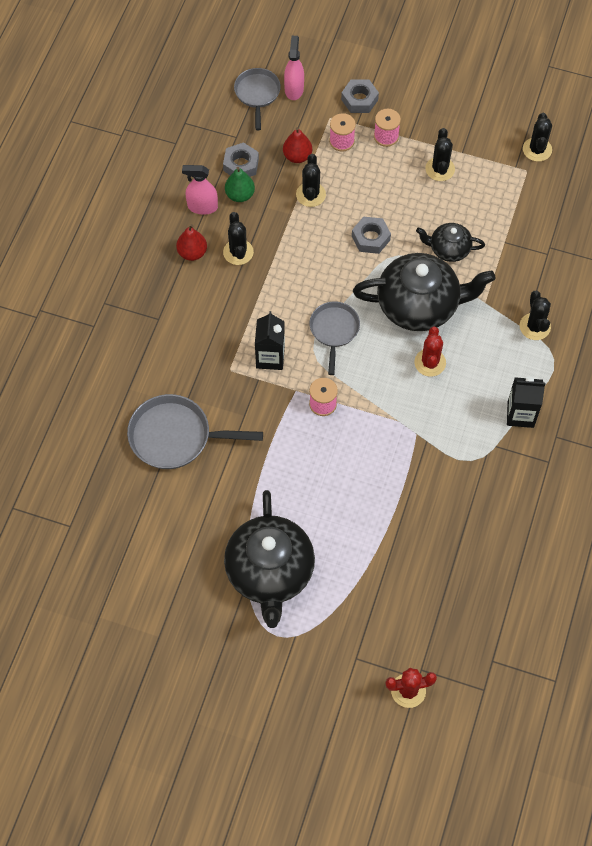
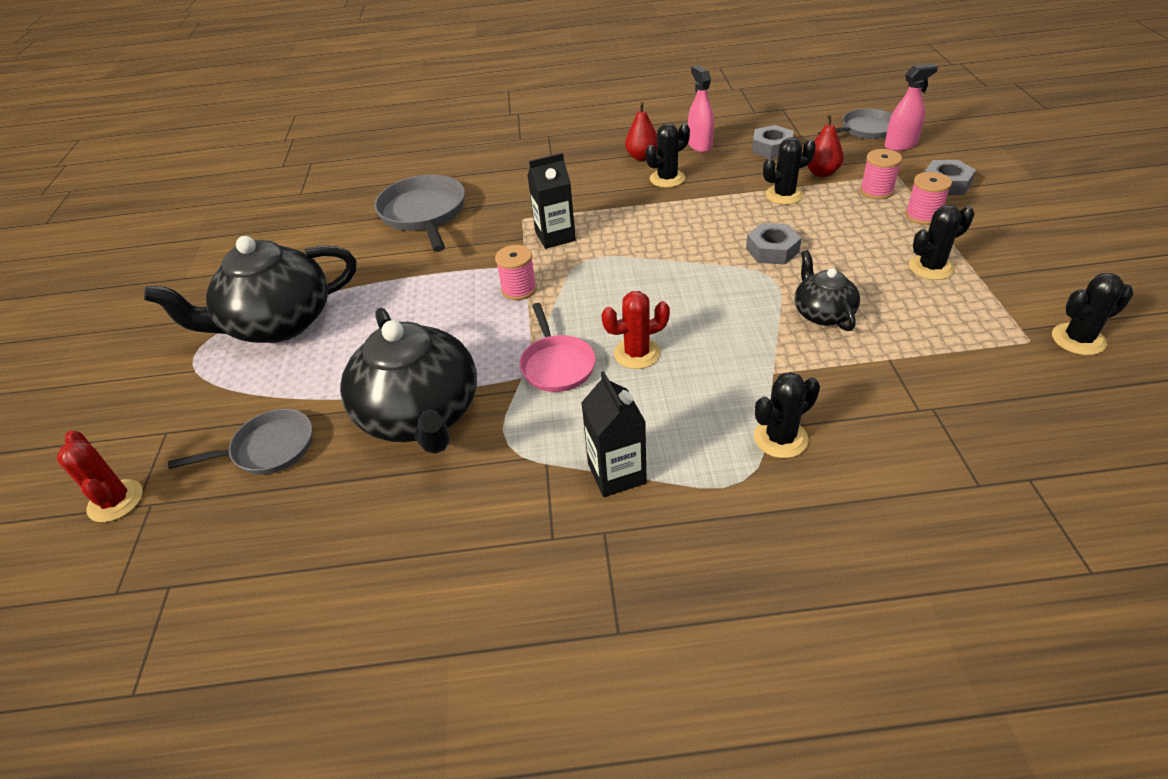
camera: 70 degrees right, 20 degrees down
green pear [225,167,255,202] -> none
grey pan [310,301,360,375] -> grey pan moved to [168,409,312,475]
black teapot [353,253,496,331] -> black teapot moved to [340,308,477,454]
none -> pink pan [519,303,596,392]

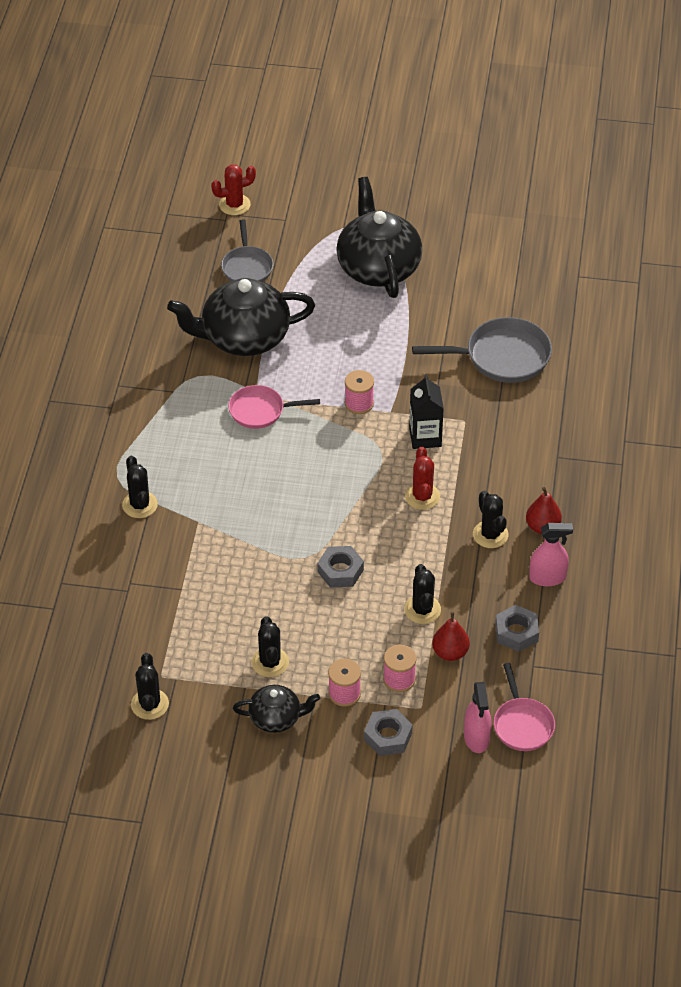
camera: 100 degrees right, 5 degrees up
black carton [581,371,647,497] -> none
red cactus [601,291,670,369] -> red cactus moved to [405,447,440,510]
black teapot [795,250,860,331] -> black teapot moved to [233,685,320,733]
grey pan [818,108,892,139] -> pink pan [494,663,555,751]

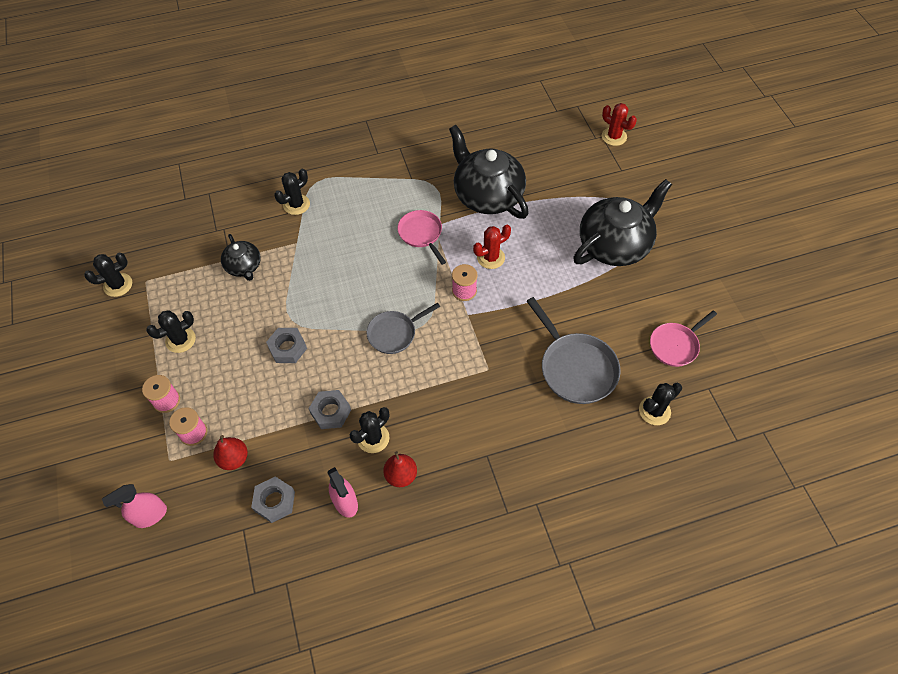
camera: 65 degrees right, 10 degrees up
grey pan [221,219,273,282] -> grey pan moved to [367,303,440,354]
black teapot [233,685,320,733] -> black teapot moved to [221,234,261,281]
grey nut [364,709,413,756] -> grey nut moved to [309,390,351,429]
black cactus [404,564,441,624] -> black cactus moved to [639,383,682,425]
red cactus [405,447,440,510] -> red cactus moved to [473,225,511,269]
black carton [409,374,444,449] -> none
pink pan [494,663,555,751] -> pink pan moved to [650,310,717,367]

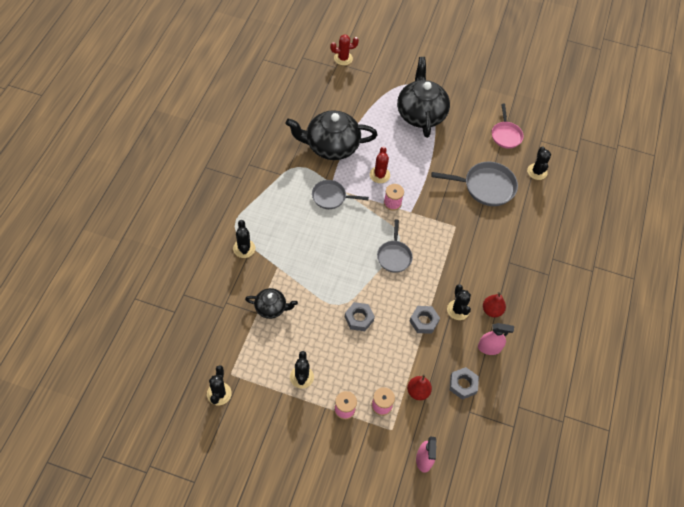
camera: 60 degrees left, 0 degrees up
pink pan [397,210,446,265] -> grey pan [312,180,369,209]

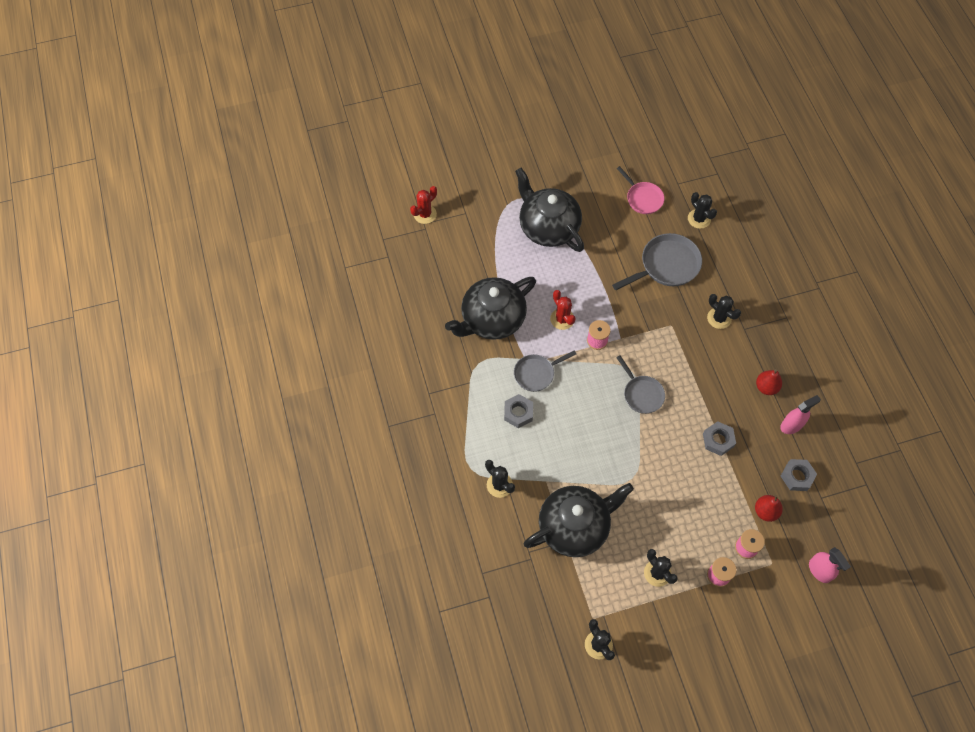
camera: 30 degrees left, 5 degrees up
black teapot [245,288,298,319] -> black teapot [524,483,634,557], size x1.94
grey nut [345,302,375,331] -> grey nut moved to [504,394,533,428]
black cactus [447,284,471,320] -> black cactus moved to [707,294,741,329]

